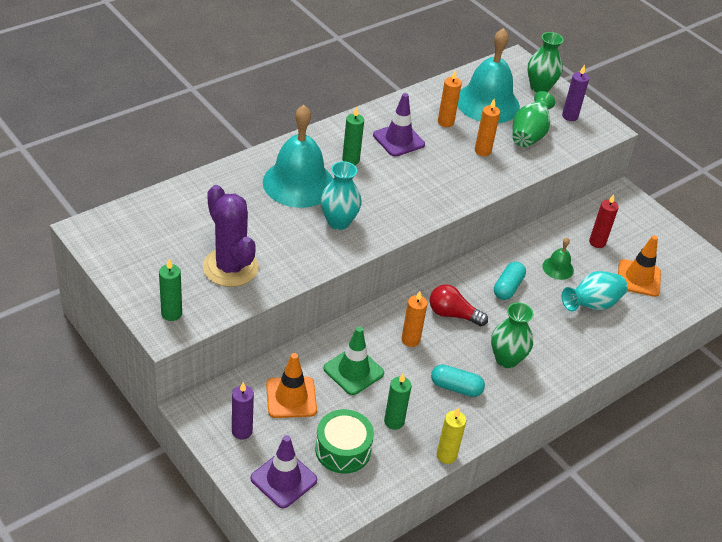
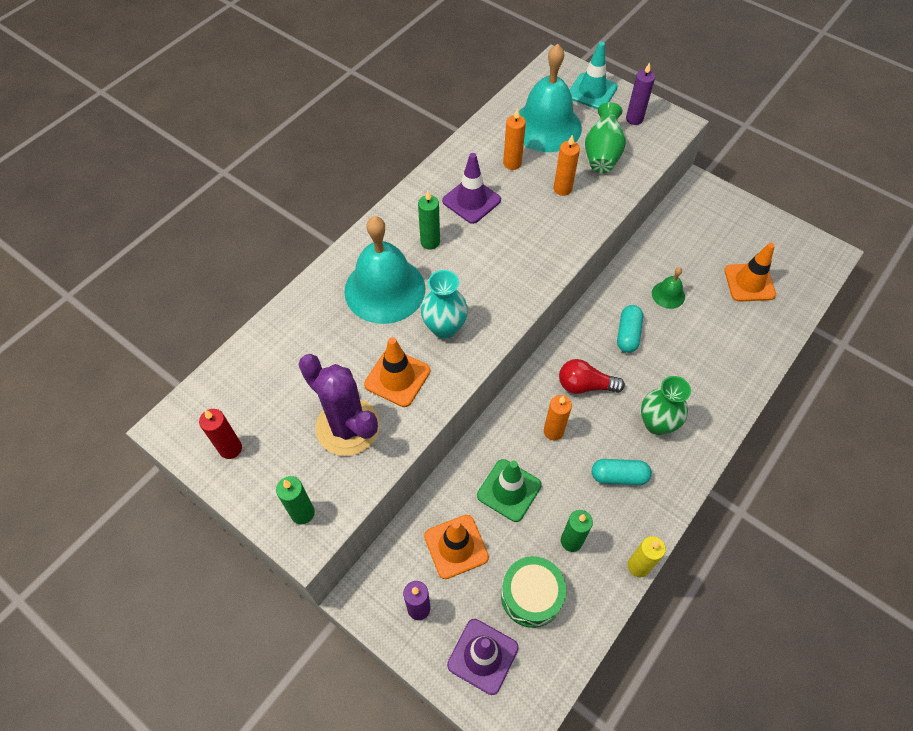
camera: 10 degrees left, 15 degrees up
green vase [528,32,564,92] -> turquoise traffic cone [570,41,618,109]
turquoise vase [562,271,627,312] -> none
red candle [589,194,619,248] -> red candle moved to [199,409,242,459]
none -> orange traffic cone [364,337,430,407]

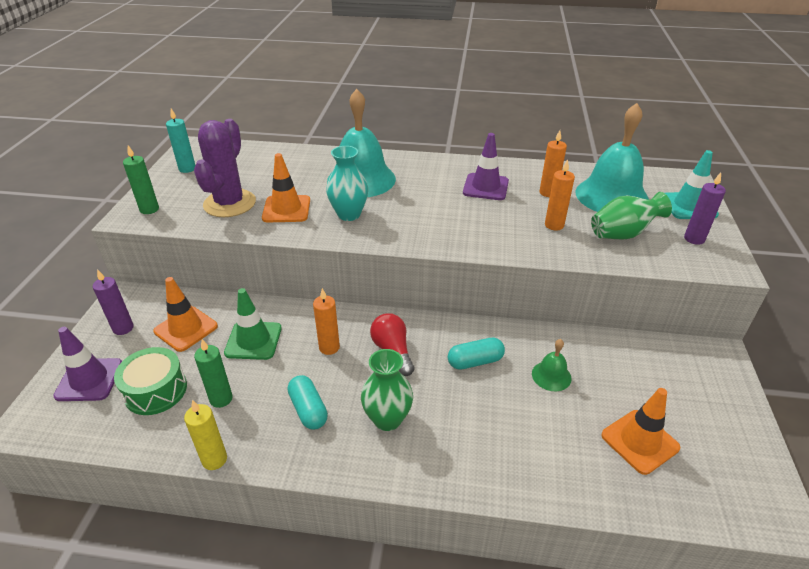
camera: 60 degrees right, 20 degrees down
red candle [199,409,242,459] -> turquoise candle [166,109,195,173]
green candle [418,191,440,249] -> none

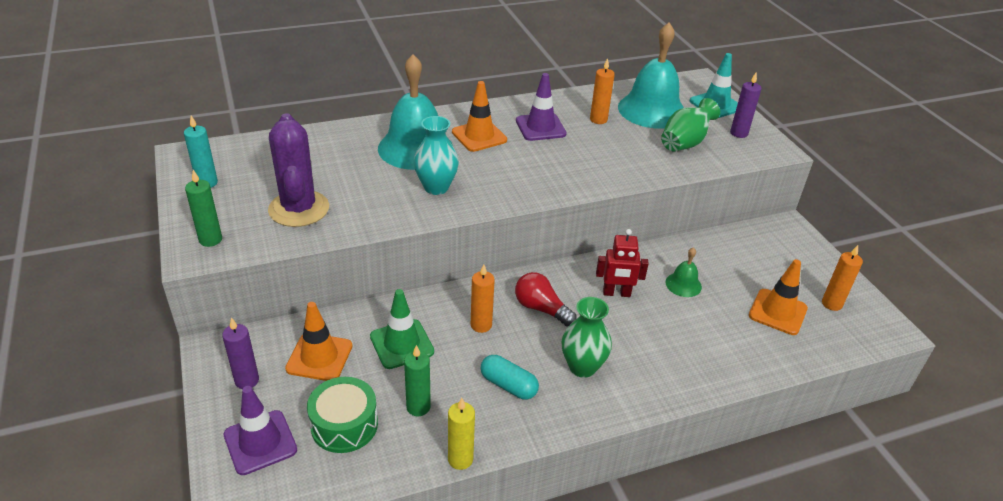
camera: 30 degrees left, 0 degrees up
orange traffic cone [262,153,310,222] -> orange traffic cone moved to [452,81,507,152]
turquoise capsule [448,338,505,370] -> red robot [596,229,649,297]
orange candle [545,159,575,231] -> orange candle moved to [822,245,863,311]

